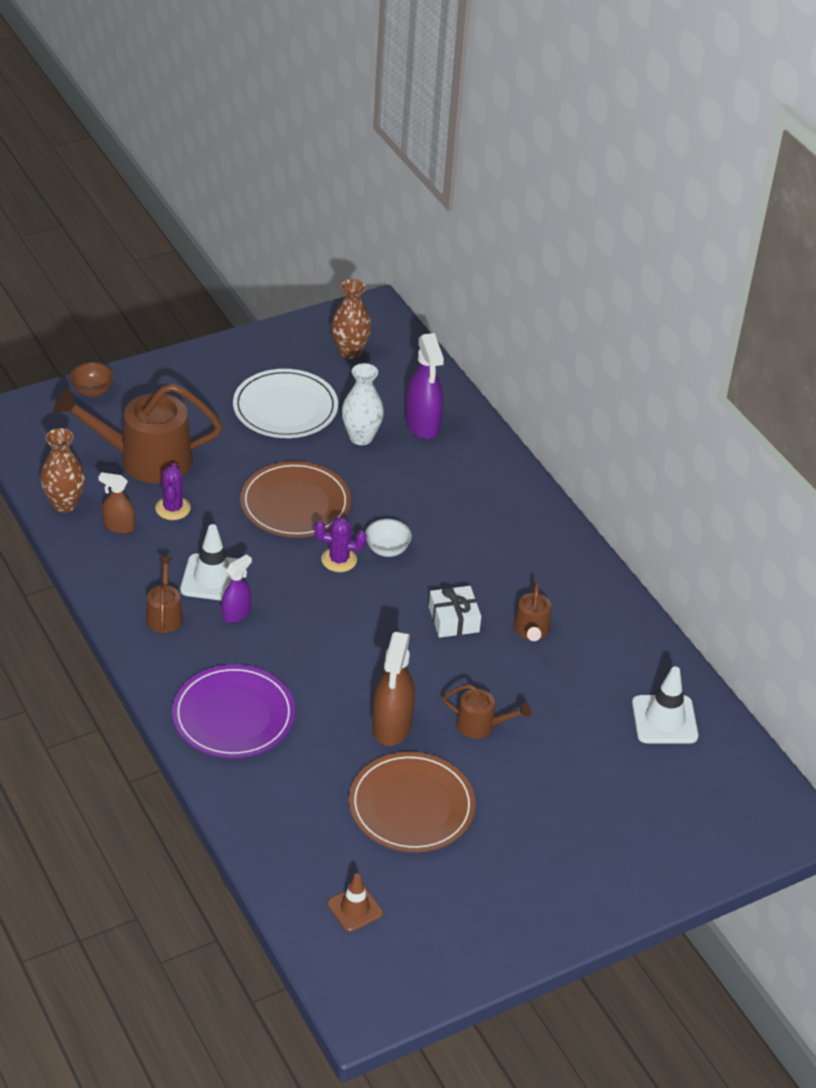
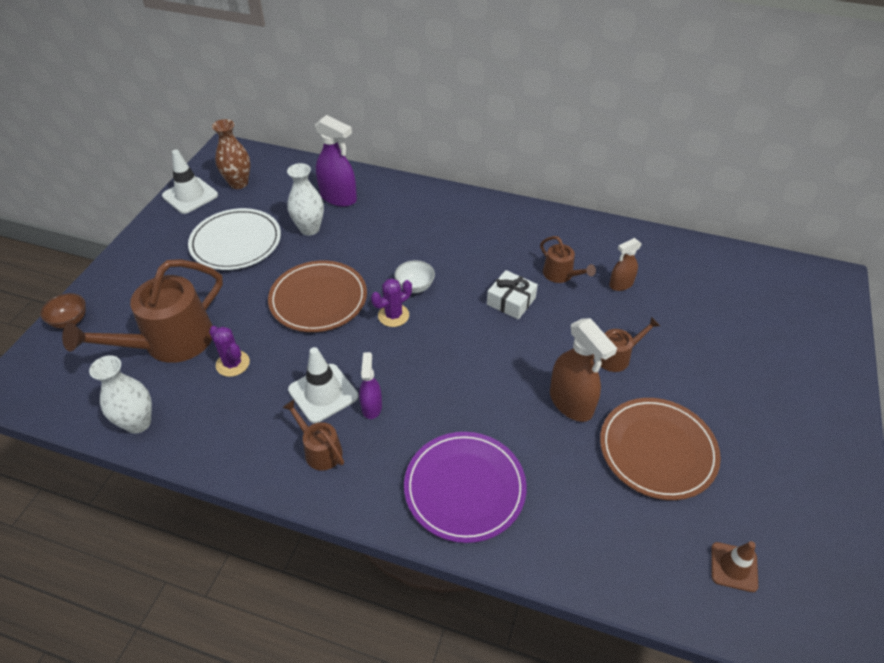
camera: 40 degrees left, 5 degrees up
brown vase [40,428,85,513] -> white vase [89,355,152,434]
brown spray bottle [99,472,135,534] -> brown spray bottle moved to [609,238,642,291]
white traffic cone [632,666,698,743] -> white traffic cone moved to [162,150,218,214]

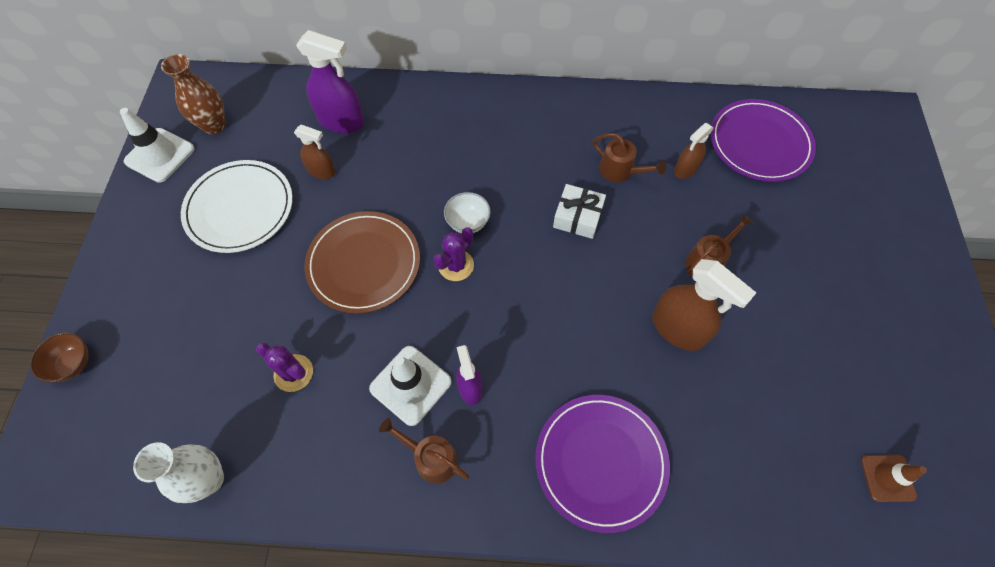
camera: 15 degrees left, 15 degrees up
brown watering can [62,259,223,363] -> none
white vase [287,163,324,236] -> brown spray bottle [294,125,336,179]
brown plate [600,398,721,500] -> none
none -> purple plate [710,99,816,182]

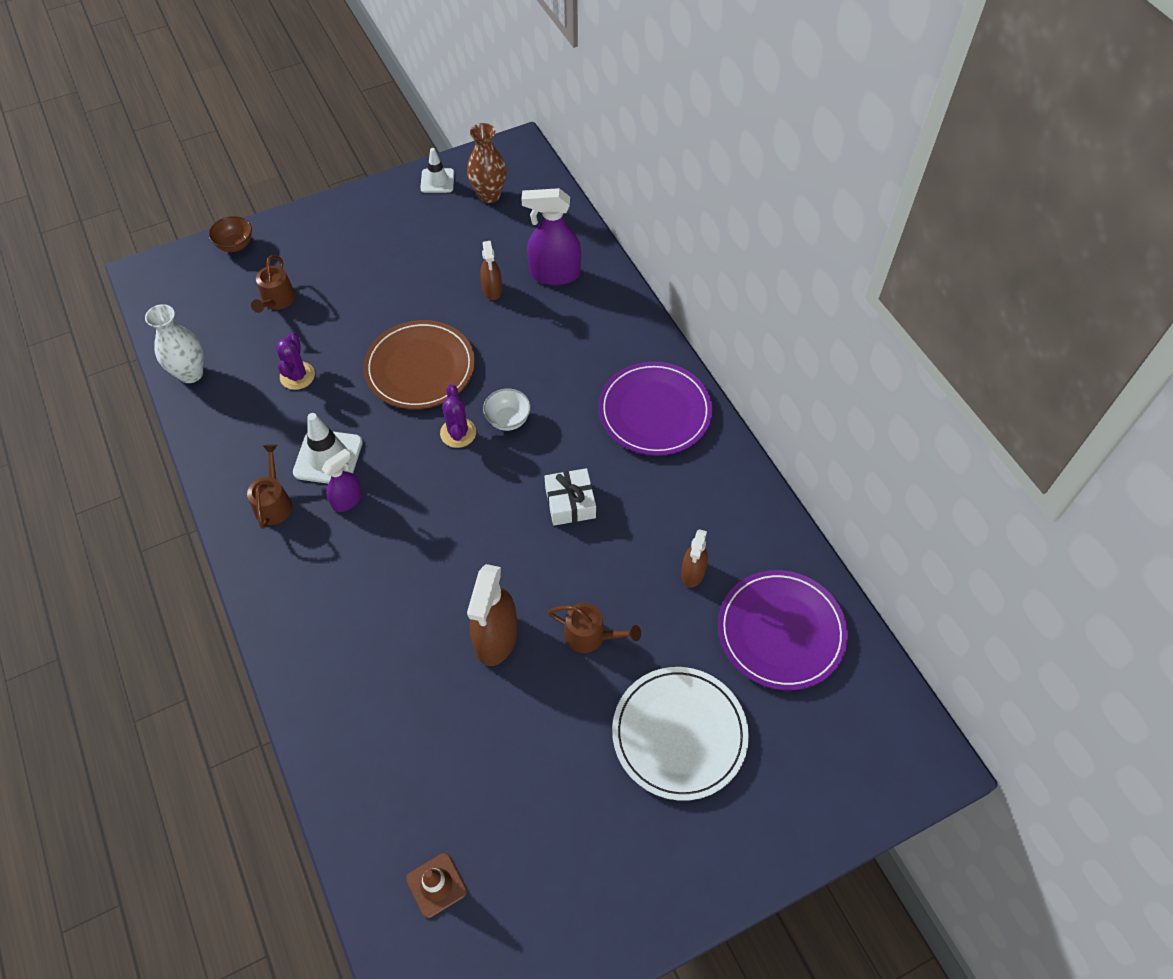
camera: 60 degrees right, 5 degrees down
white traffic cone [120,108,195,183] -> white traffic cone [420,148,454,193], size x0.66
white plate [181,160,293,253] -> white plate moved to [612,667,749,801]
purple spray bottle [296,30,364,133] -> purple spray bottle turned 105 degrees clockwise [522,188,581,285]
purple cactus [433,227,474,281] -> purple cactus turned 75 degrees clockwise [440,384,476,448]
purple plate [535,395,670,533] -> purple plate moved to [599,362,713,456]
brown watering can [593,133,666,182] -> brown watering can moved to [251,255,296,313]
brown spray bottle [674,123,714,179] -> brown spray bottle turned 90 degrees counterclockwise [681,529,708,588]

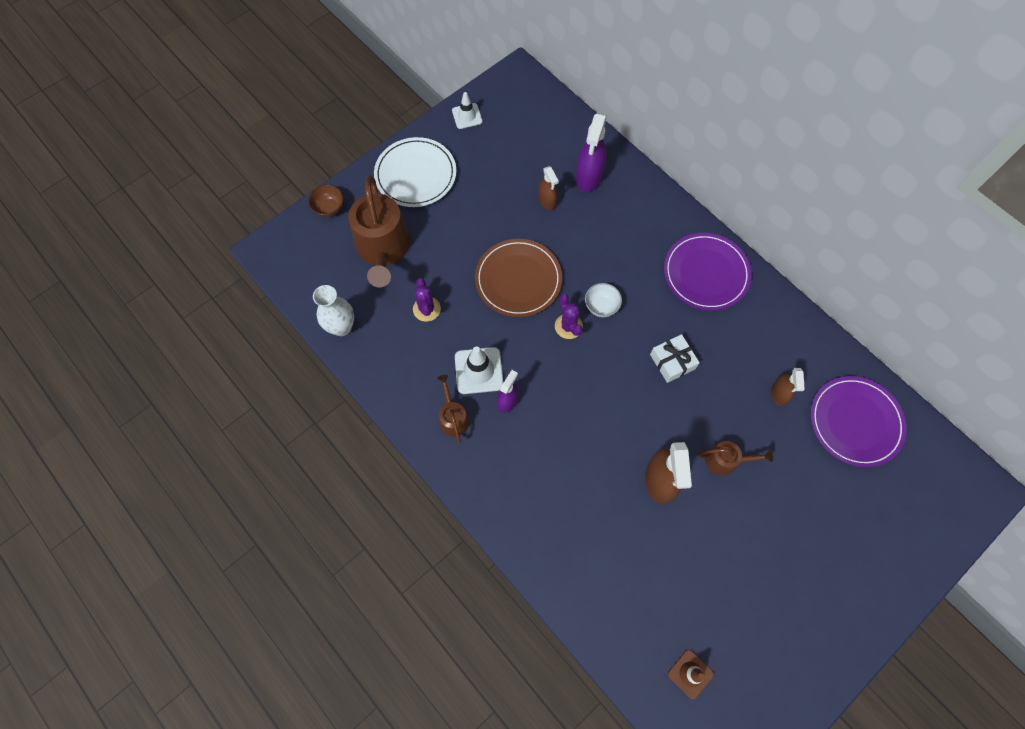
camera: 15 degrees left, 10 degrees up
brown watering can [251,255,296,313] -> brown watering can [348,175,410,287], size x2.04
brown vase [467,123,507,203] -> none
purple spray bottle [522,188,581,285] -> purple spray bottle turned 60 degrees counterclockwise [576,113,607,192]
white plate [612,667,749,801] -> white plate moved to [374,137,456,207]

